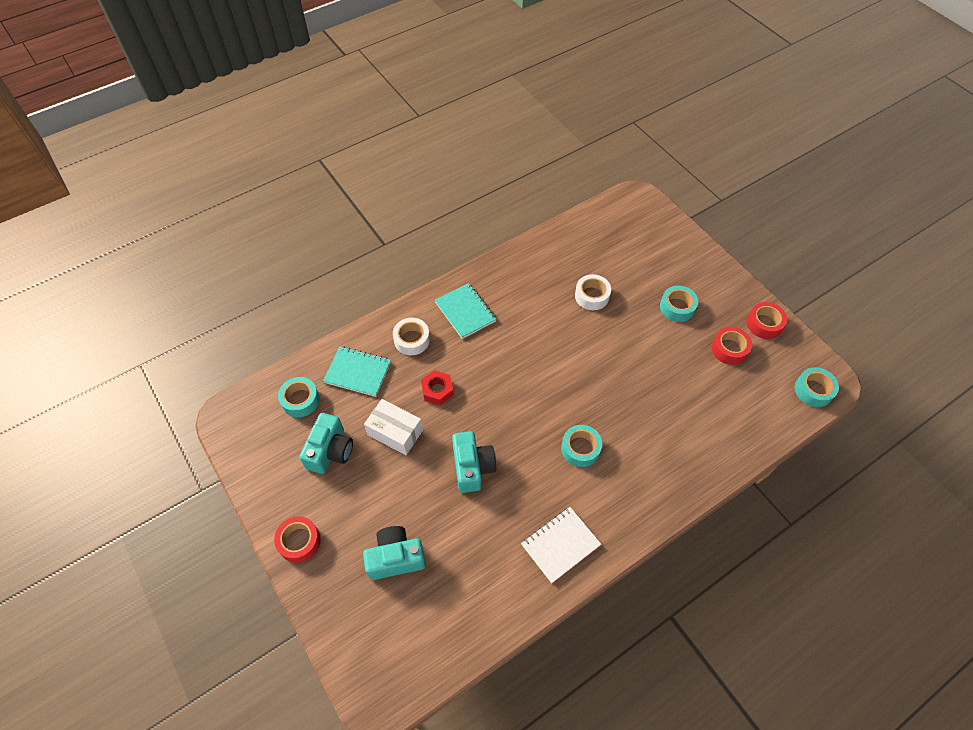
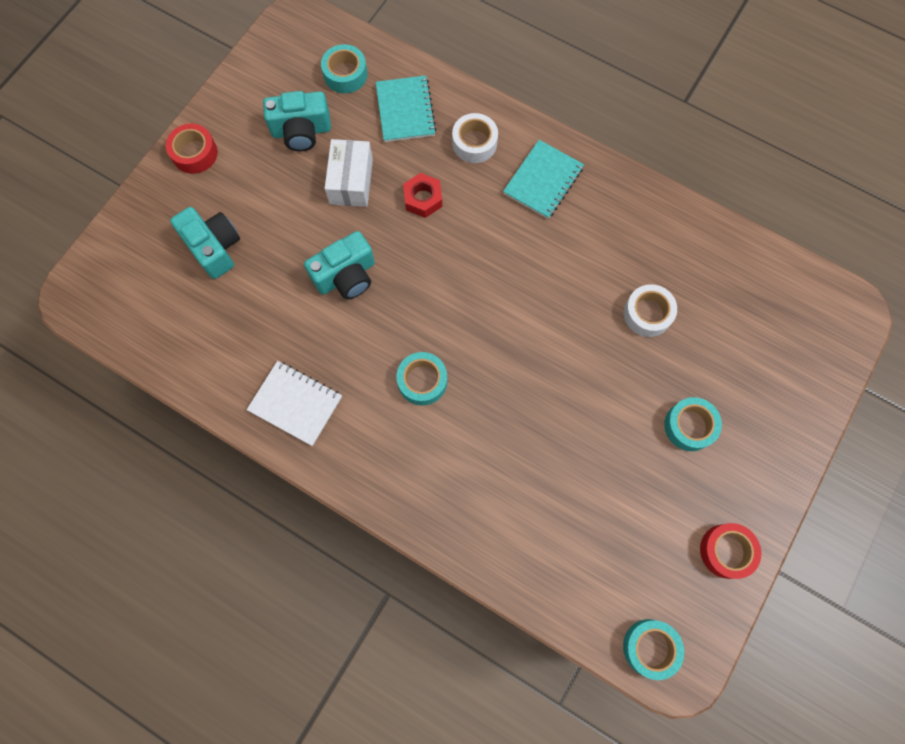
camera: 65 degrees right, 15 degrees up
red tape [711,327,752,365] -> none

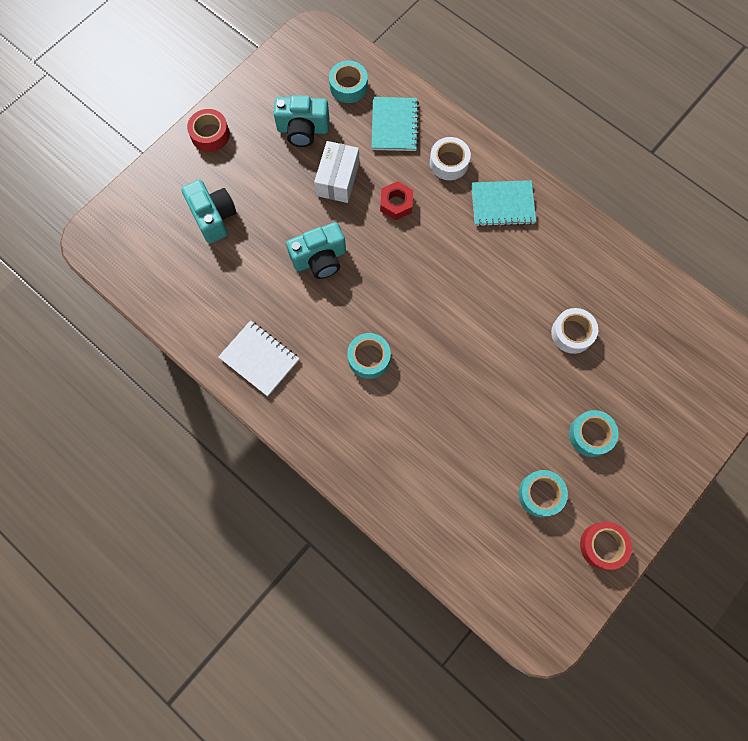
camera: 10 degrees right, 0 degrees up
turquoise notebook [503,140,584,219] -> turquoise notebook turned 45 degrees clockwise [471,180,536,227]
turquoise tape [623,619,684,680] -> turquoise tape moved to [518,470,568,517]

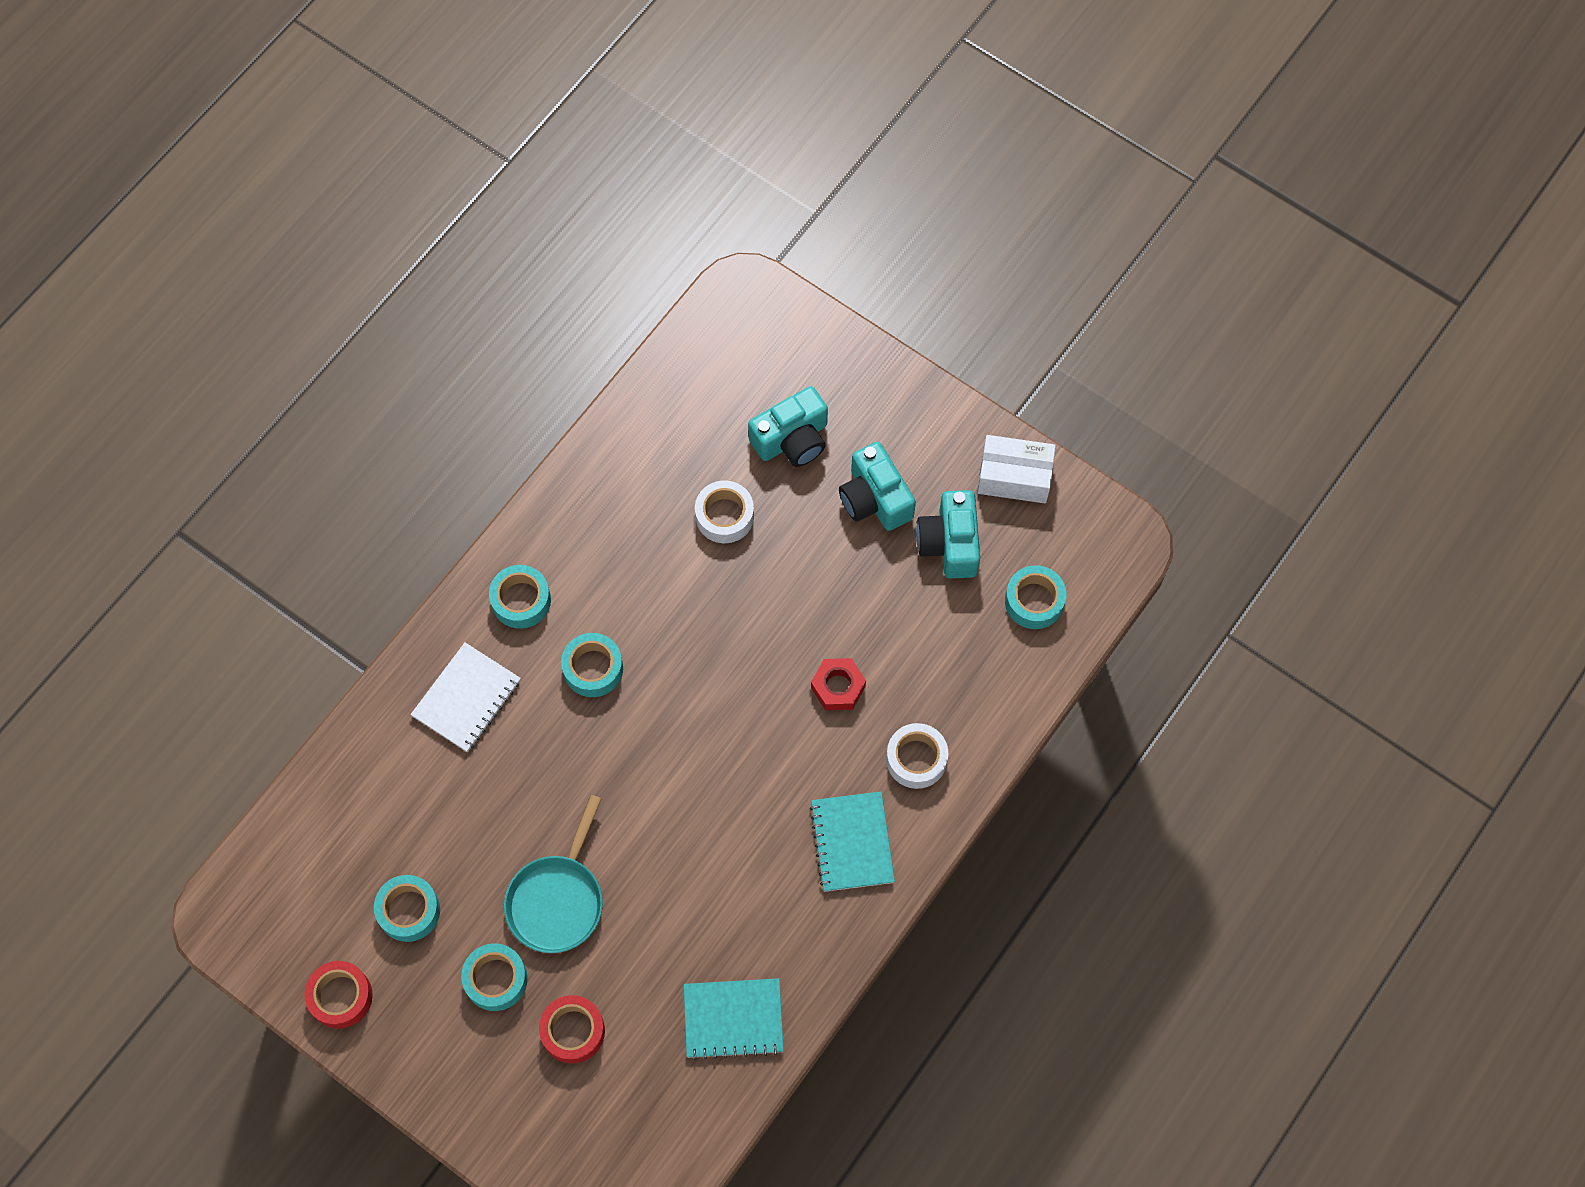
camera: 85 degrees right, 5 degrees down
red tape [187,109,230,152] -> red tape moved to [539,995,605,1064]
white notebook [218,321,299,396] -> white notebook moved to [410,642,521,752]
turquoise camera [286,222,346,279] -> turquoise camera moved to [839,442,916,531]
white box [314,141,360,203] -> white box moved to [977,435,1056,503]
turquoise notebook [371,97,419,151] -> turquoise notebook moved to [684,978,784,1060]
white tape [551,308,598,354] -> white tape moved to [695,480,754,543]
none -> turquoise tape [489,565,551,629]
none -> turquoise pan [504,795,603,953]

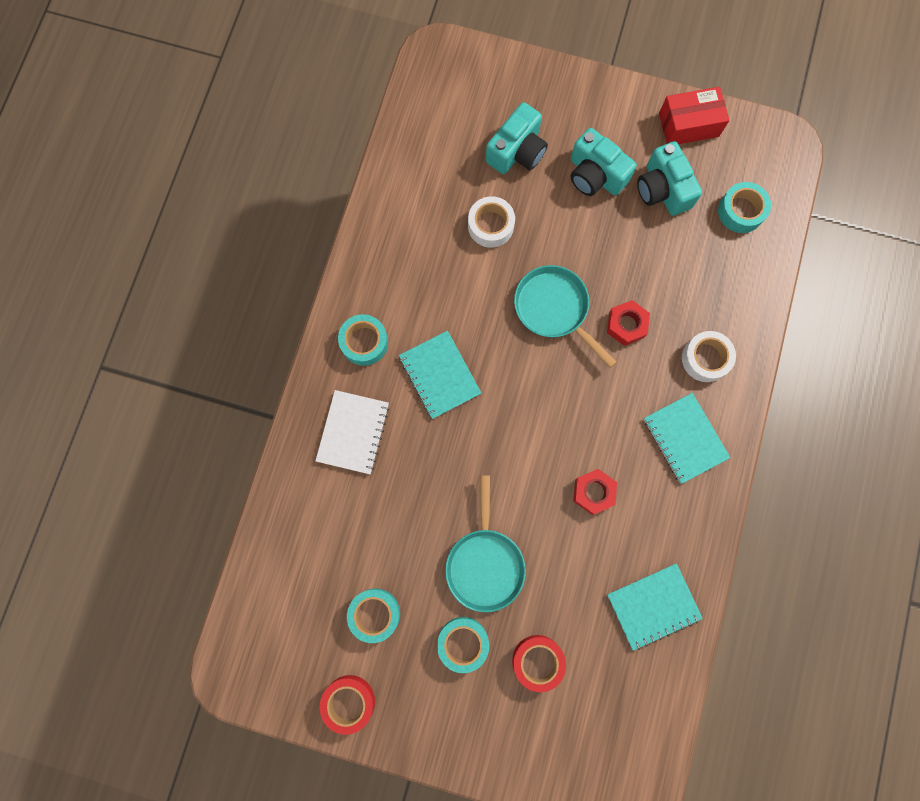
camera: 20 degrees left, 10 degrees up
turquoise tape [561,633,623,697] -> turquoise notebook [399,331,481,419]
white box [977,435,1056,503] -> red box [659,87,729,144]
none -> turquoise pan [514,265,617,368]
none -> red nut [573,469,617,515]

